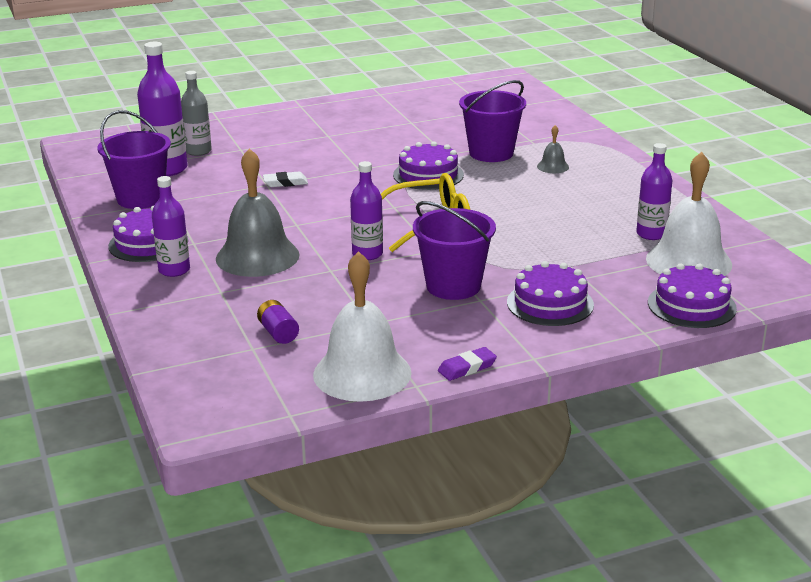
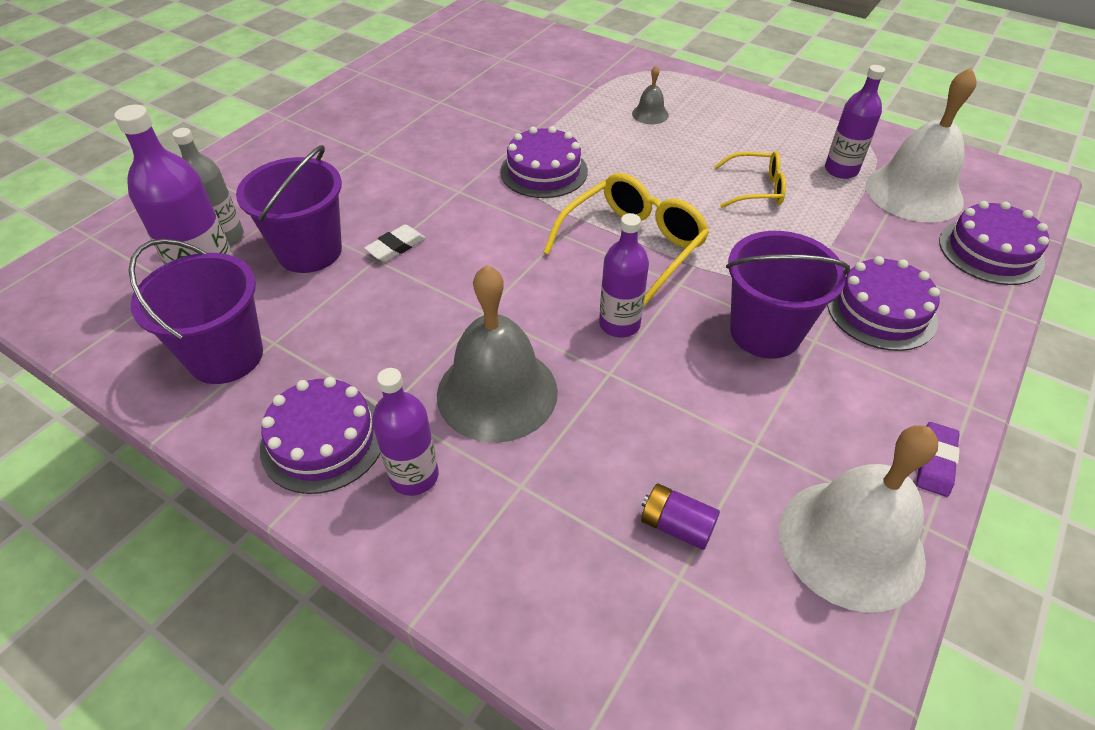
camera: 35 degrees left, 20 degrees up
purple bucket [459,80,526,162] -> purple bucket moved to [236,145,342,273]
none -> yellow glasses [714,151,786,208]

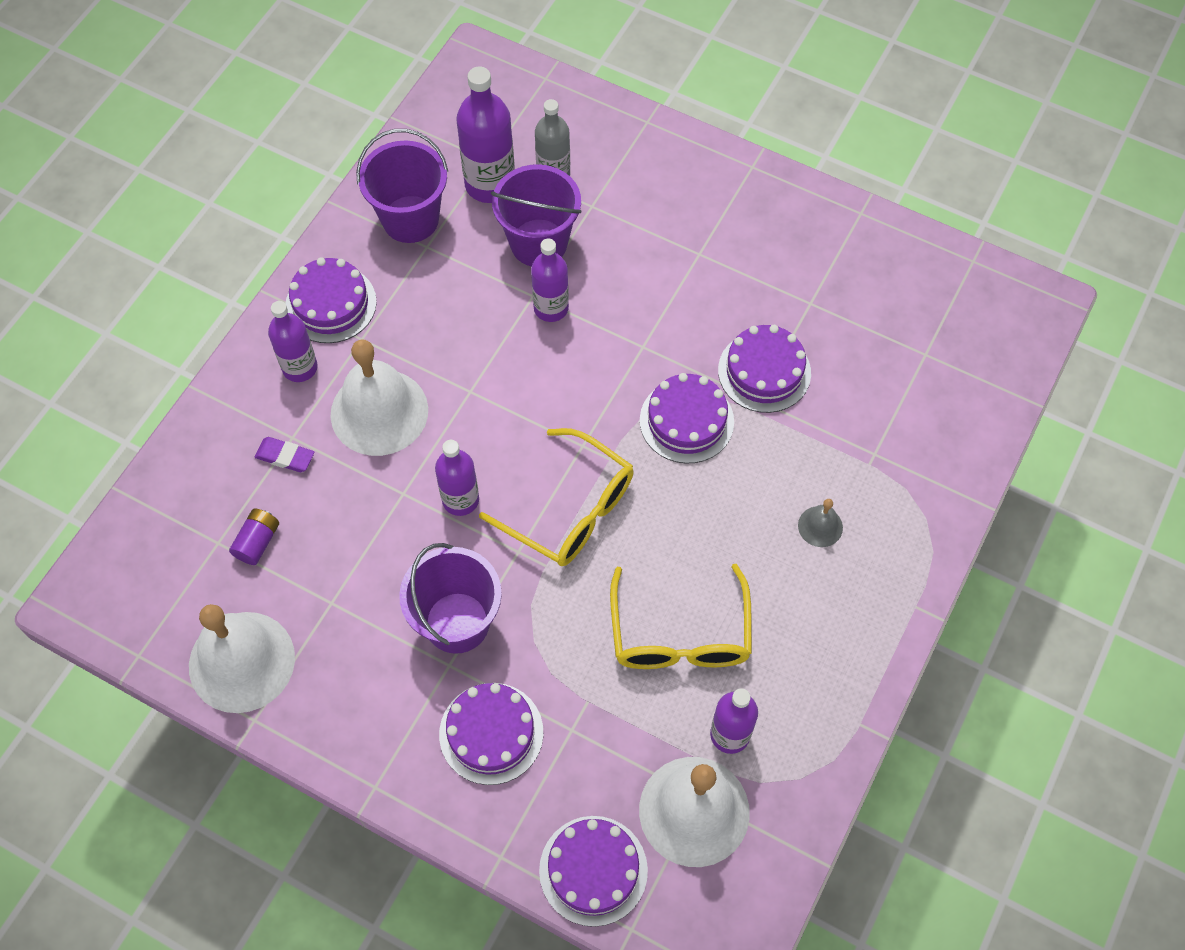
camera: 85 degrees right, 15 degrees up
white eraser [364,225,425,262] -> purple bottle [531,238,569,322]
grey bell [437,265,558,443] -> white bell [330,339,428,456]
yellow glasses [714,151,786,208] -> yellow glasses [610,564,752,669], size x1.63
purple eraser [916,422,960,497] -> purple eraser moved to [255,437,314,472]
none -> purple cake [718,325,811,413]

